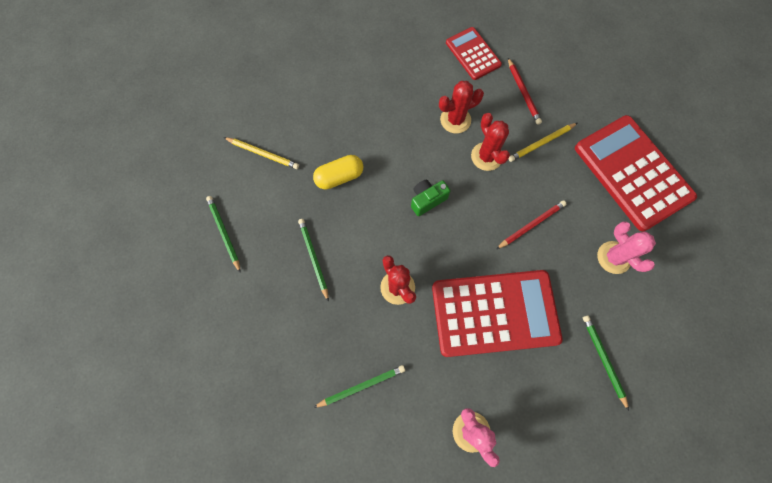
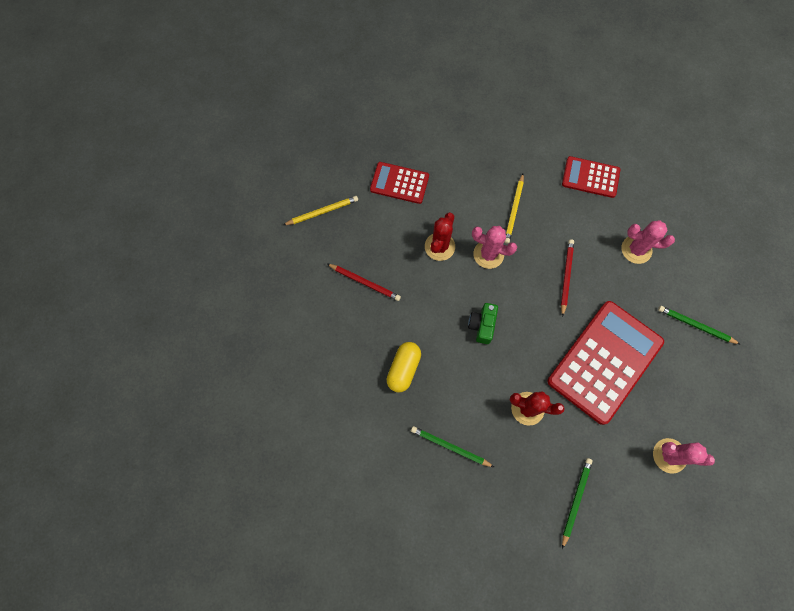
camera: 45 degrees left, 0 degrees up
green pencil [206,196,241,273] -> none
yellow pencil [223,137,299,169] -> yellow pencil moved to [283,196,358,225]
red cactus [471,113,510,171] -> pink cactus [472,226,517,269]
red pencil [508,58,542,125] -> red pencil moved to [327,264,401,301]
red calculator [575,115,697,231] -> red calculator [562,156,620,198], size x0.54

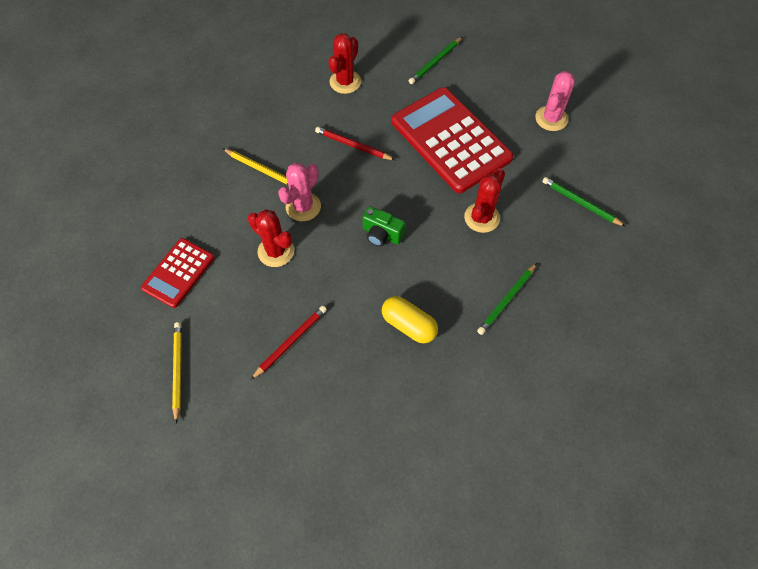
camera: 75 degrees left, 10 degrees down
red calculator [562,156,620,198] -> none
pink cactus [622,220,675,264] -> red cactus [328,33,361,94]

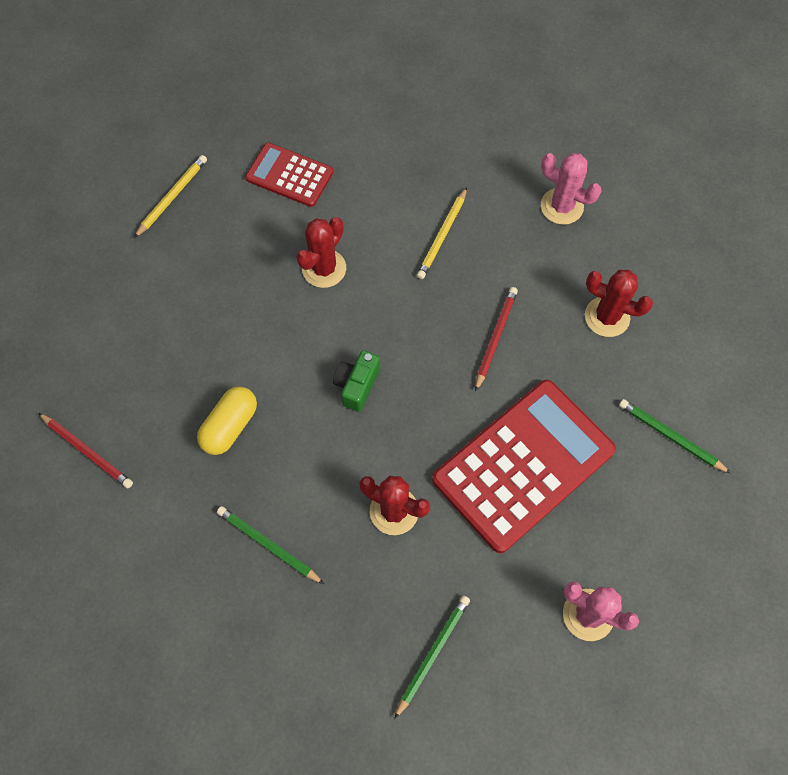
camera: 85 degrees right, 5 degrees up
yellow pencil [172,322,182,424] -> yellow pencil turned 45 degrees counterclockwise [134,155,207,238]
red pencil [251,306,327,380] -> red pencil moved to [38,413,133,488]
pink cactus [278,163,321,221] -> pink cactus moved to [541,153,602,225]

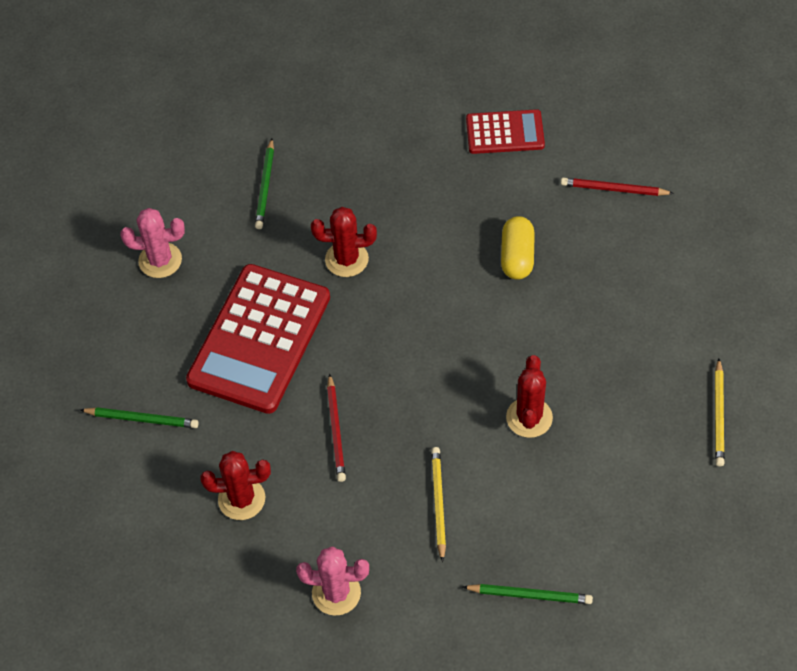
camera: 155 degrees right, 10 degrees down
green pencil [217,506,324,584] -> green pencil moved to [463,584,593,604]
red calculator [245,143,333,207] -> red calculator moved to [466,109,545,154]
green camera [333,350,380,412] -> none

